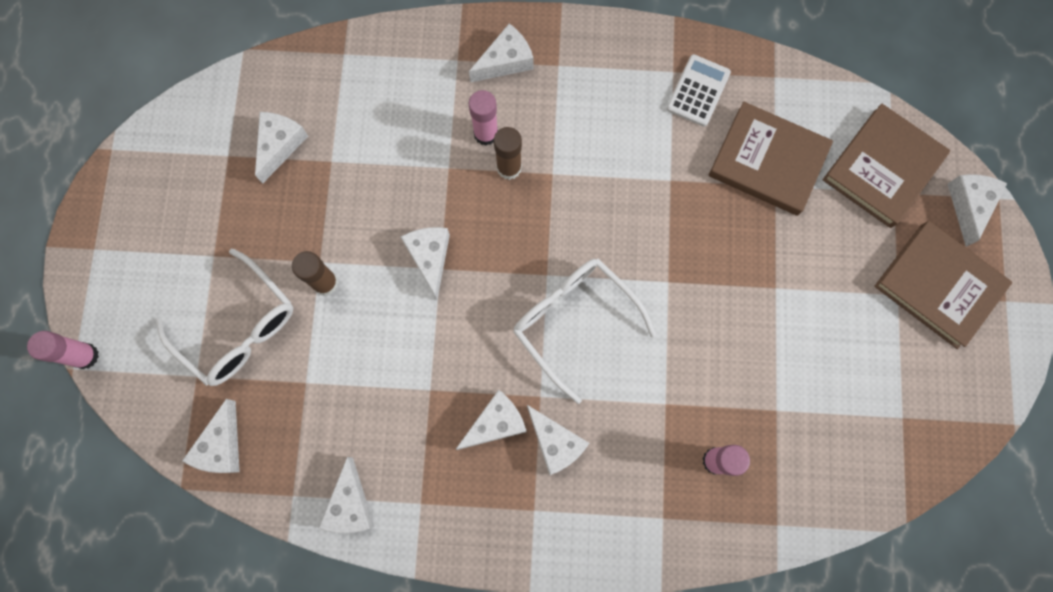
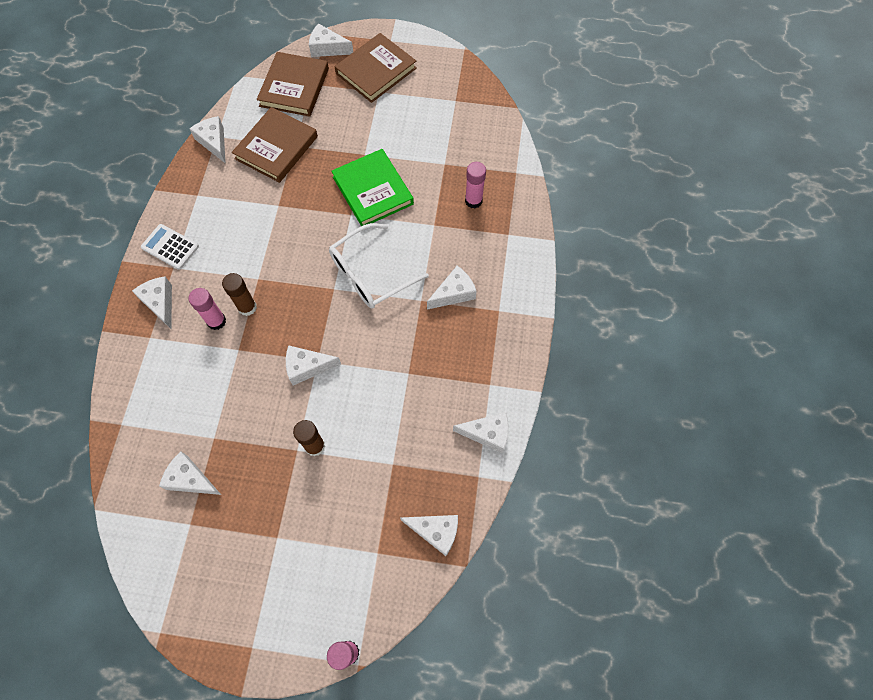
camera: 85 degrees left, 10 degrees down
white glasses [156,249,293,386] -> none
white cheese [456,390,527,450] -> white cheese moved to [189,116,226,164]
white calculator [667,54,731,126] -> white calculator moved to [141,224,199,270]
brown book [823,103,950,228] -> brown book turned 60 degrees clockwise [257,52,329,117]
none -> green book [331,149,414,226]

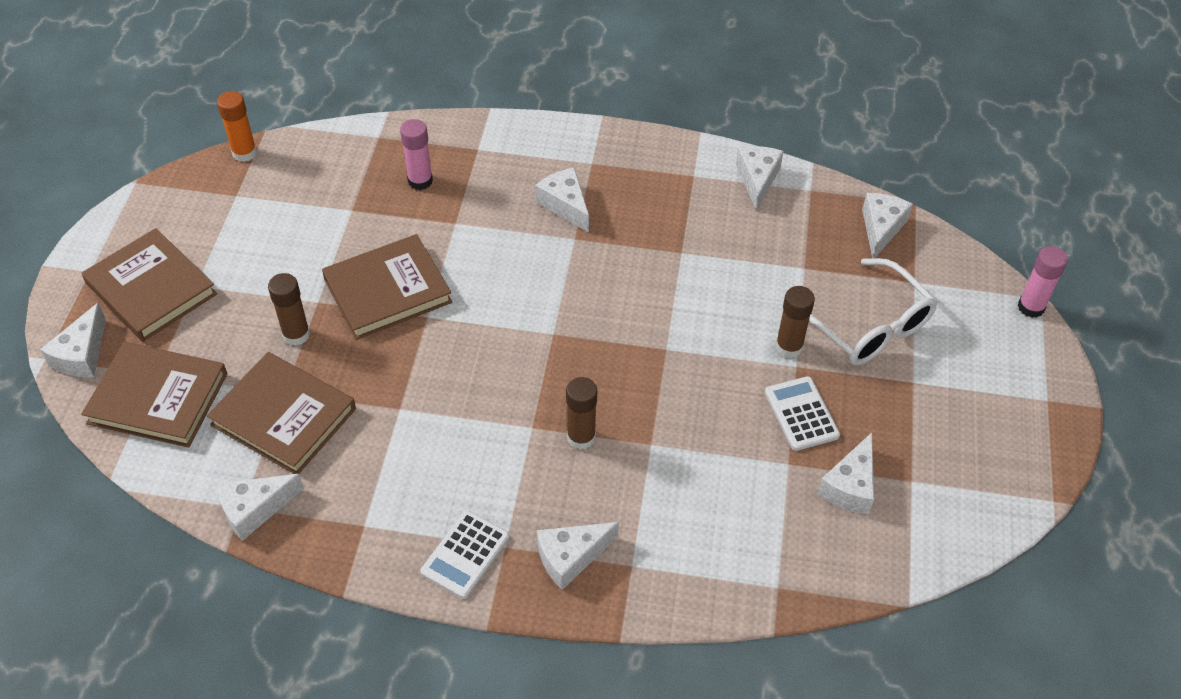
camera: 90 degrees left, 15 degrees down
pink glue stick [188,288,226,330] -> none
white cheese [286,345,341,385] -> none
white glasses [329,223,429,308] -> white glasses moved to [809,258,938,365]
green book [331,149,414,226] -> brown book [322,234,452,340]
none -> orange glue stick [217,91,257,162]
none -> brown glue stick [268,273,310,346]
none -> white calculator [765,376,840,451]

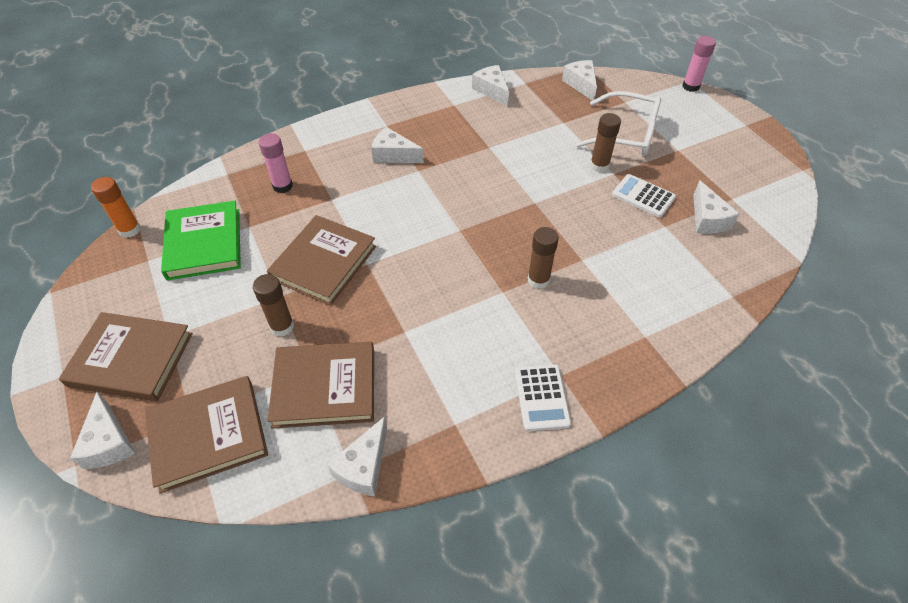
camera: 35 degrees left, 0 degrees up
white cheese [537,522,619,590] -> none
none -> green book [161,201,241,281]

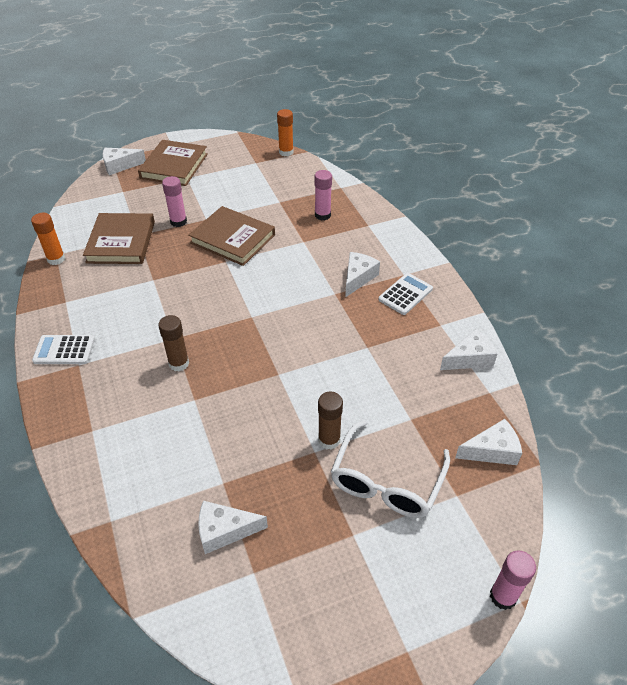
camera: 95 degrees right, 5 degrees down
brown book [145,376,268,493] -> none
green book [161,201,241,281] -> none
brown glue stick [253,274,294,337] -> pink glue stick [162,176,187,227]
white cheese [327,416,387,496] -> orange glue stick [31,213,65,265]
white calculator [612,174,676,218] -> white calculator moved to [379,273,433,315]

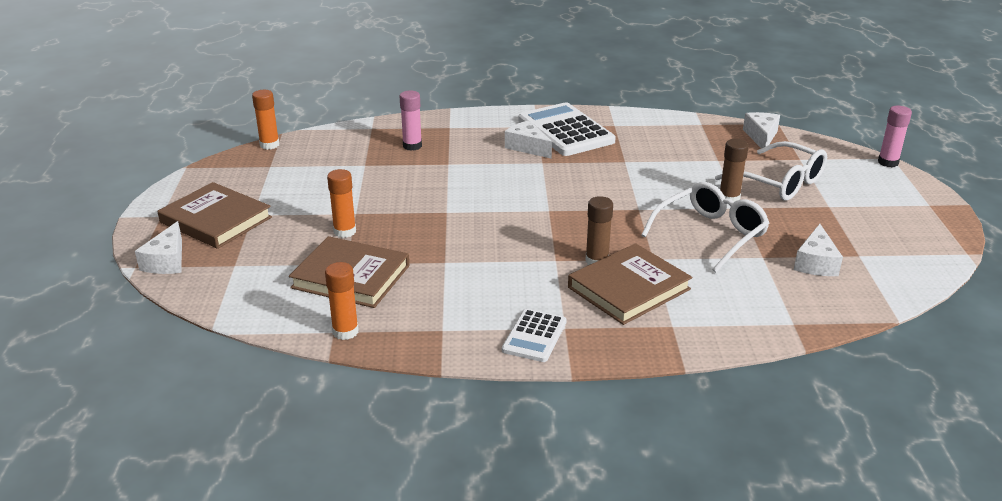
camera: 70 degrees left, 15 degrees down
pink glue stick [162,176,187,227] -> orange glue stick [327,169,356,238]
brown book [188,206,275,266] -> brown book moved to [568,243,692,325]
white calculator [379,273,433,315] -> white calculator [518,102,616,156], size x1.83
white cheese [440,329,497,370] -> none
none -> white glasses [641,182,770,272]

